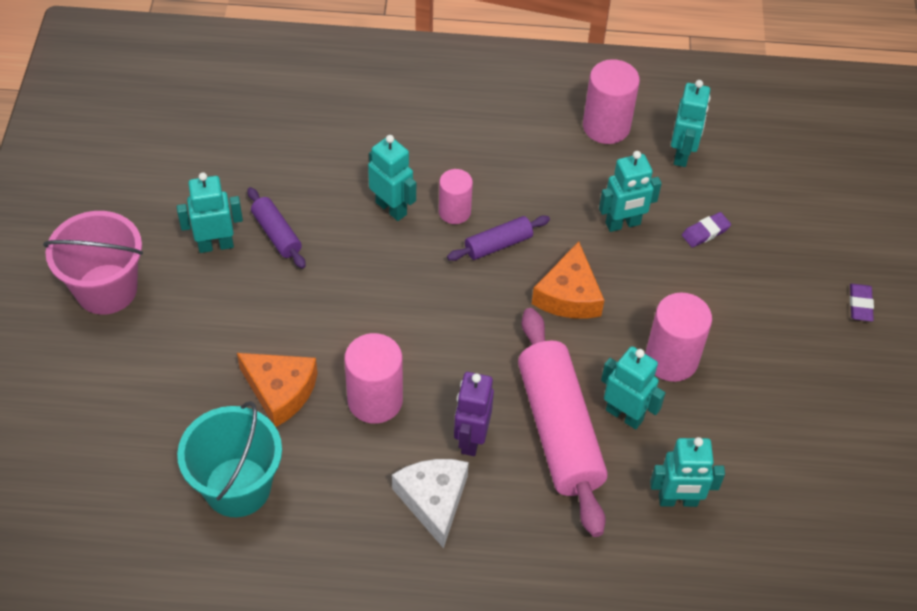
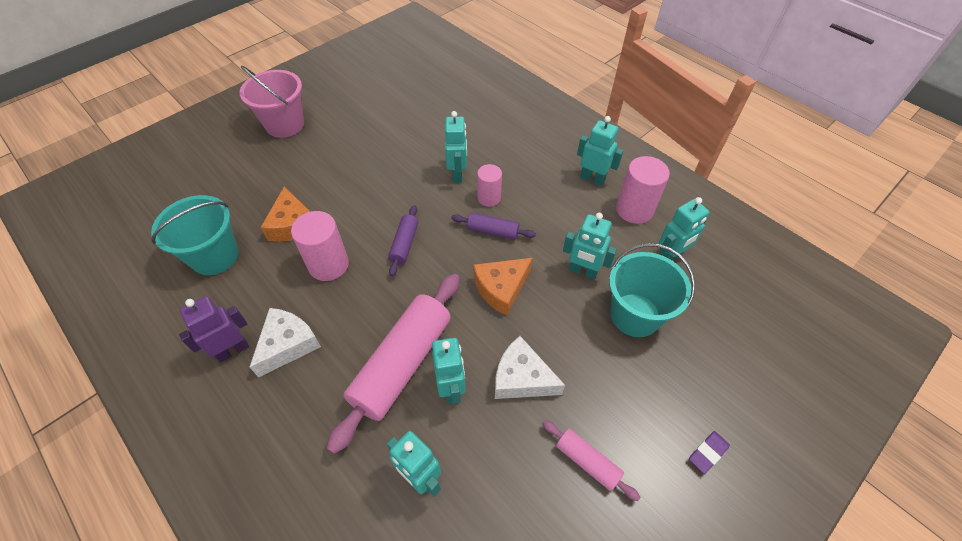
camera: 45 degrees right, 0 degrees up
turquoise robot [177,172,243,253] -> turquoise robot moved to [577,116,624,186]
purple rolling pin [247,187,306,269] -> purple rolling pin moved to [388,205,418,276]
purple robot [454,372,494,456] -> purple robot moved to [179,296,249,362]
pink cylinder [645,292,712,382] -> white cheese [495,336,565,399]
purple eraser [682,212,731,248] -> turquoise bucket [609,243,695,337]
none -> pink rolling pin [542,420,640,501]

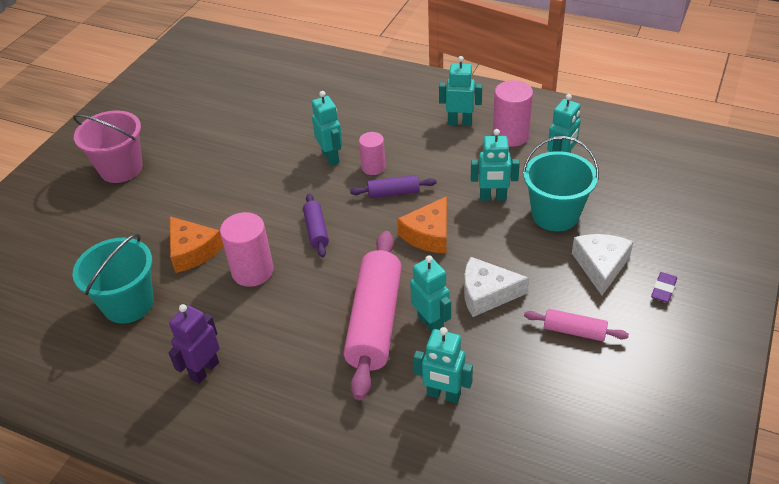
camera: 20 degrees left, 10 degrees down
white cheese [250,308,321,377] -> white cheese moved to [572,234,634,296]

